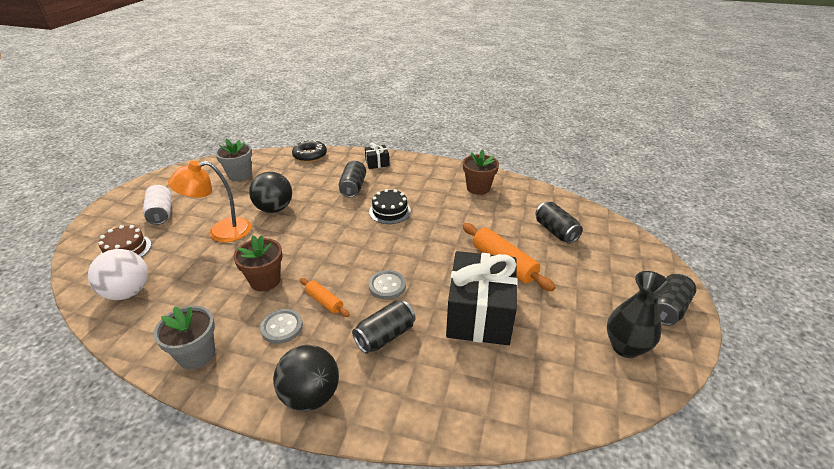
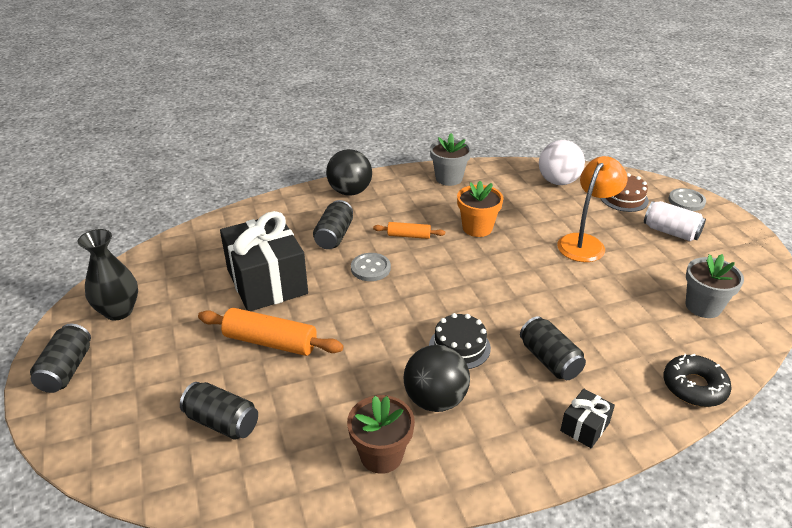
camera: 145 degrees right, 0 degrees up
brown flower pot [233,235,283,291] -> orange flower pot [457,181,504,237]
black ball [249,172,292,213] -> black ball moved to [404,345,470,412]
grey button [260,309,303,344] -> grey button moved to [668,188,706,211]

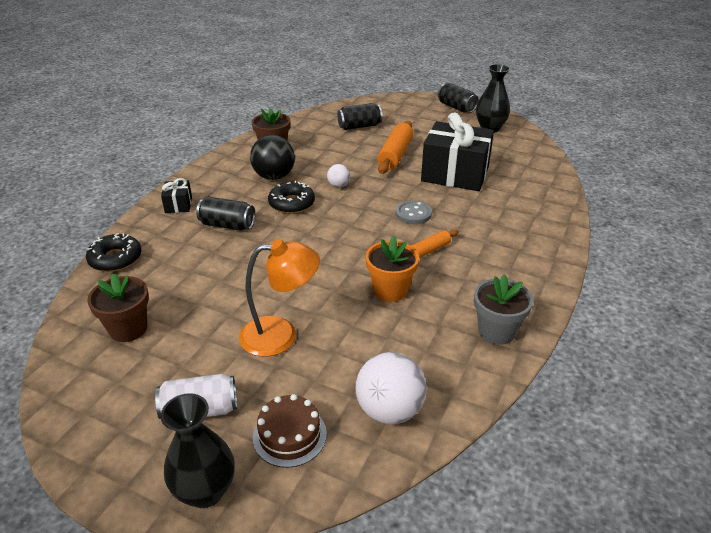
camera: 135 degrees right, 0 degrees up
orange rolling pin [198,308,343,356] -> orange rolling pin turned 45 degrees counterclockwise [377,121,413,174]
black can [313,200,353,249] -> none
black ball [326,149,372,196] -> none
black cake [429,313,491,369] -> black donut [268,181,315,214]
orange lamp [557,156,628,262] -> orange lamp turned 90 degrees counterclockwise [239,239,320,357]
grey button [668,188,706,211] -> black vase [161,393,235,508]
grey flower pot [686,254,744,318] -> brown flower pot [87,273,149,342]
none -> white ball [327,164,350,188]

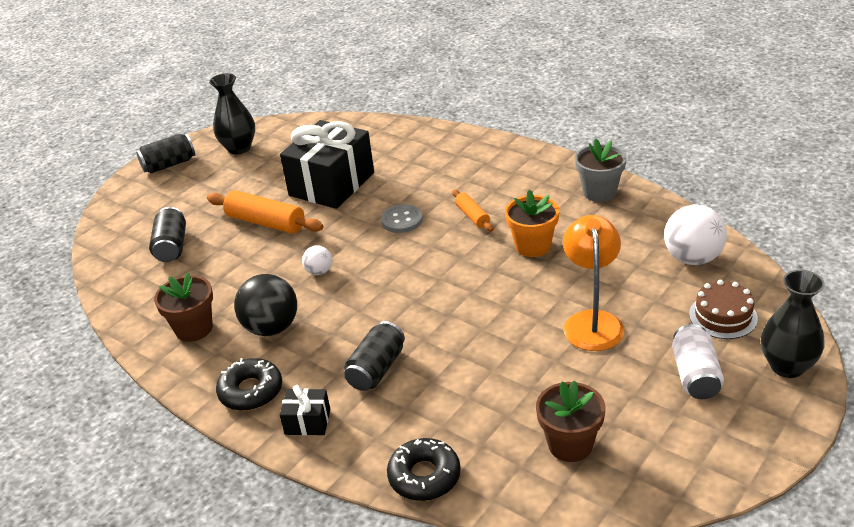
camera: 75 degrees left, 0 degrees up
black donut [268,181,315,214] -> black donut moved to [216,358,282,411]

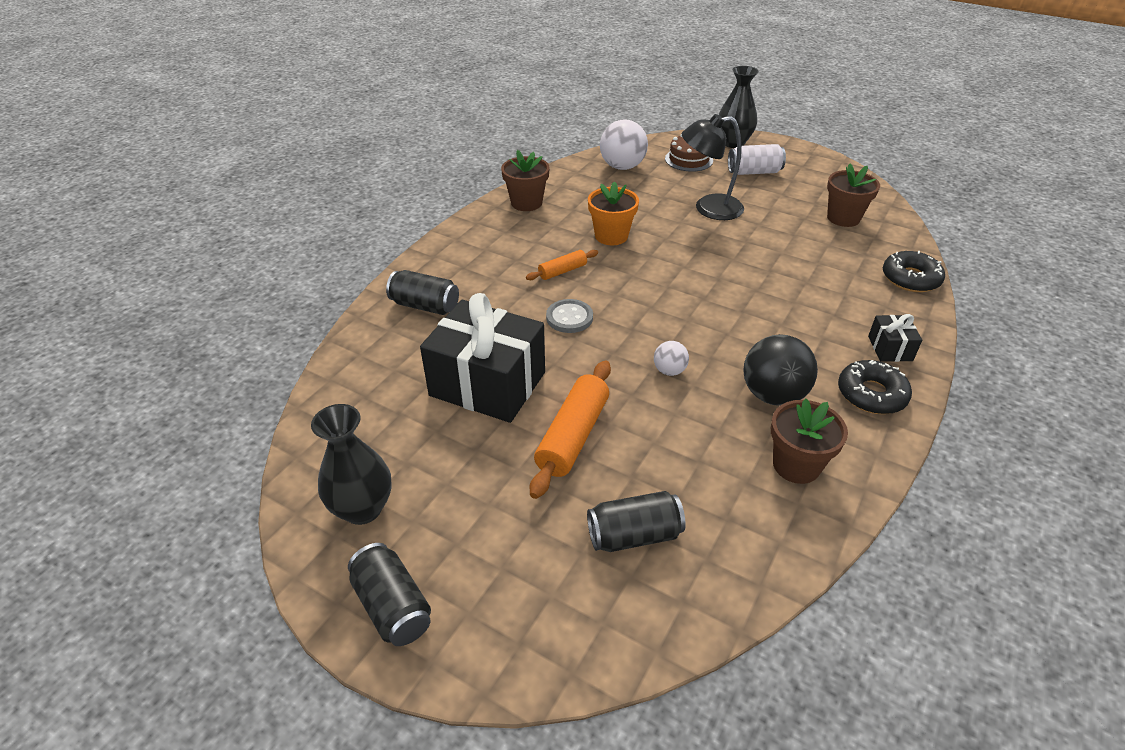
camera: 100 degrees left, 5 degrees up
black can [344,321,405,391] -> black can moved to [386,270,459,315]
orange lamp [563,215,624,351] -> black lamp [682,114,744,220]
grey flower pot [575,139,627,202] -> brown flower pot [501,150,549,211]

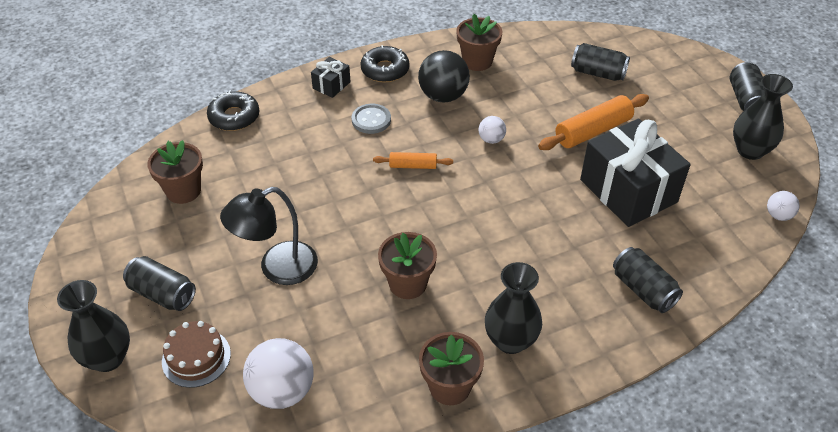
camera: 145 degrees left, 5 degrees up
orange rolling pin [526,250,598,280] -> orange rolling pin moved to [373,152,453,169]
grey button [546,299,593,333] -> grey button moved to [351,104,391,134]
orange flower pot [588,181,639,245] -> brown flower pot [378,232,437,299]
black lamp [682,114,744,220] -> black lamp turned 120 degrees clockwise [220,187,318,285]
white can [728,144,786,175] -> black can [123,256,196,311]
none -> black vase [485,262,542,354]
none -> white ball [767,191,800,221]

